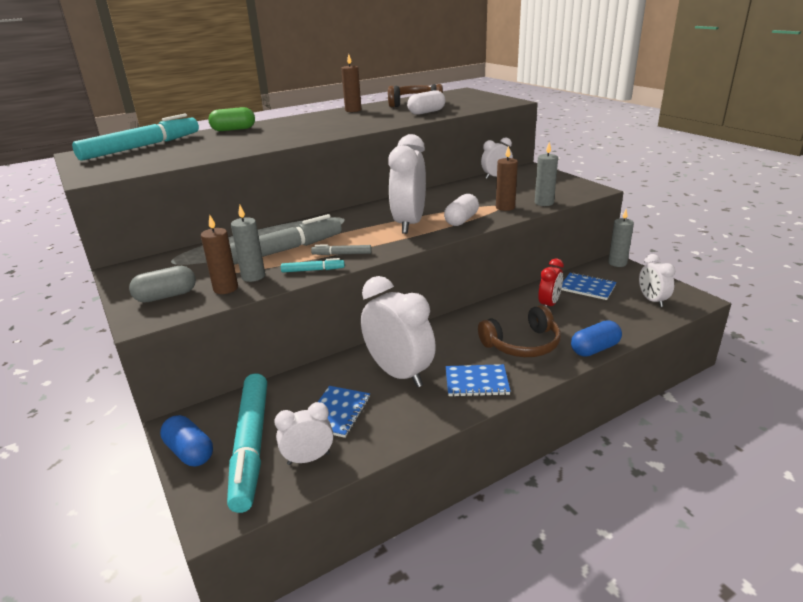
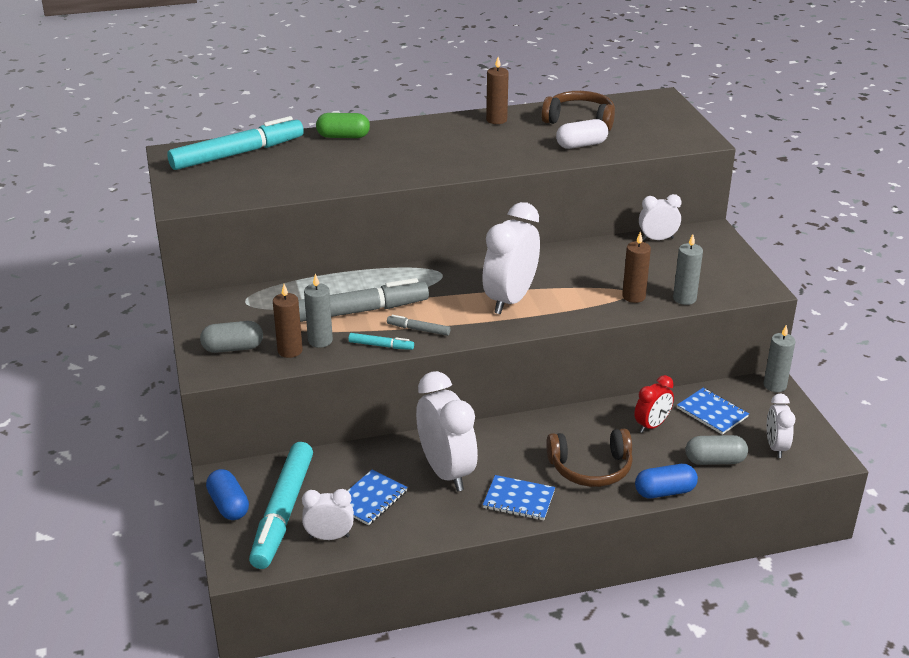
camera: 15 degrees right, 5 degrees up
white capsule [444,194,479,226] -> none
none -> grey capsule [685,435,748,465]

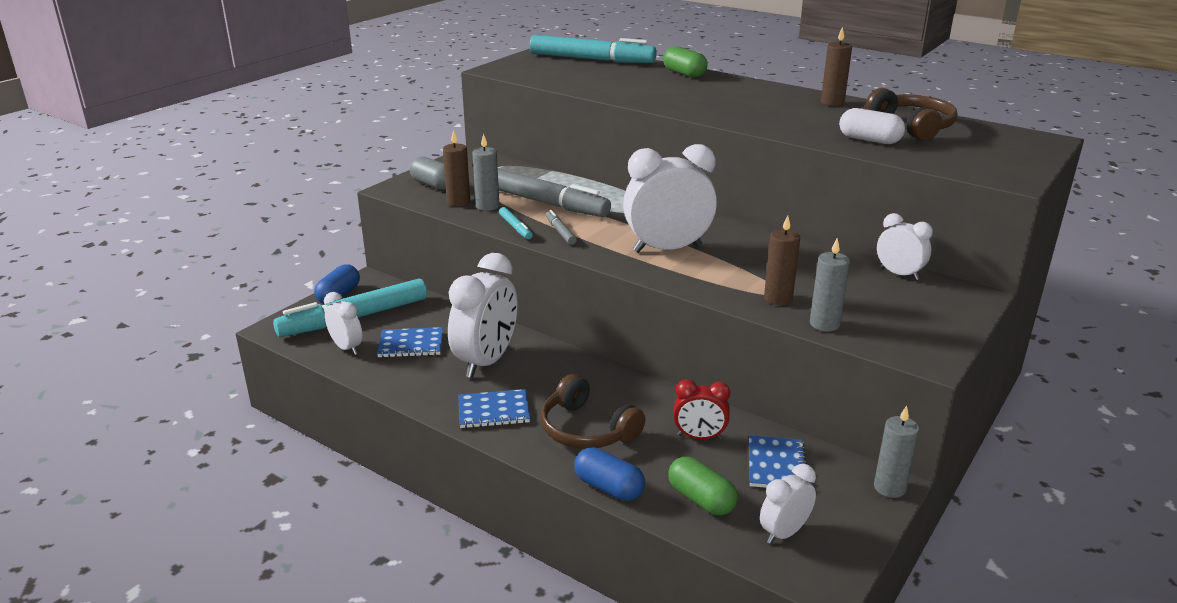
camera: 50 degrees right, 5 degrees down
blue notebook [483,475,555,520] -> blue notebook turned 75 degrees counterclockwise [458,389,530,428]
grey capsule [685,435,748,465] -> green capsule [668,457,738,516]

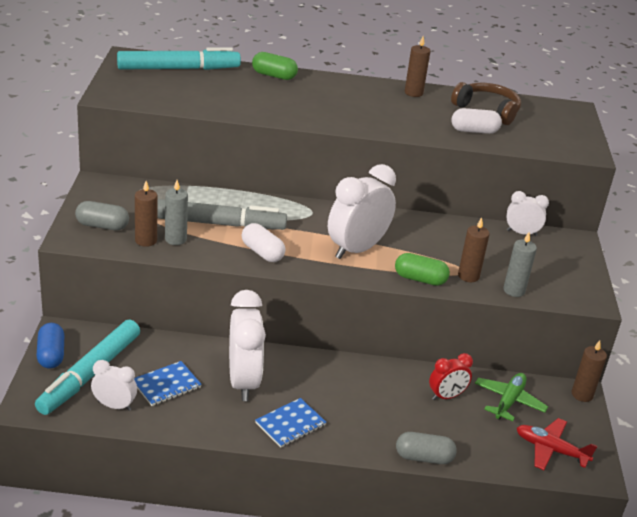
camera: 35 degrees left, 5 degrees up
turquoise marker [499,207,533,239] -> none
brown headphones [540,374,645,449] -> none
grey marker [546,210,577,245] -> white capsule [242,223,285,262]
blue capsule [574,447,645,501] -> grey capsule [396,432,457,464]
green capsule [668,457,738,516] -> green capsule moved to [395,253,450,286]
blue notebook [749,435,806,488] -> green plane [475,373,548,421]
white clock [760,464,816,544] -> red plane [517,418,597,470]
grey candle [874,406,920,498] -> brown candle [572,340,607,402]

